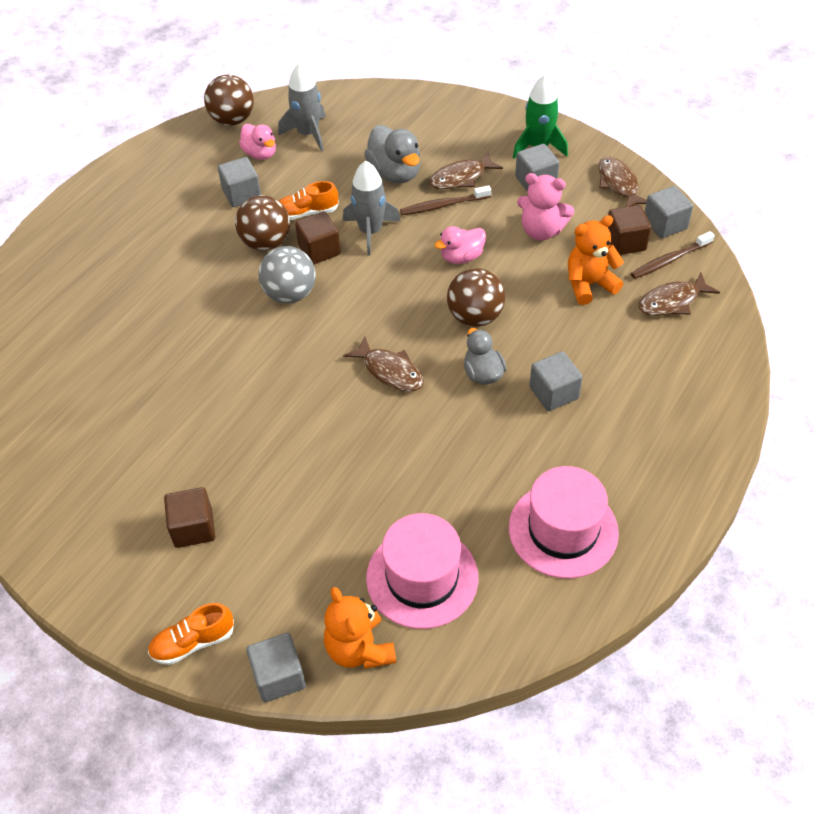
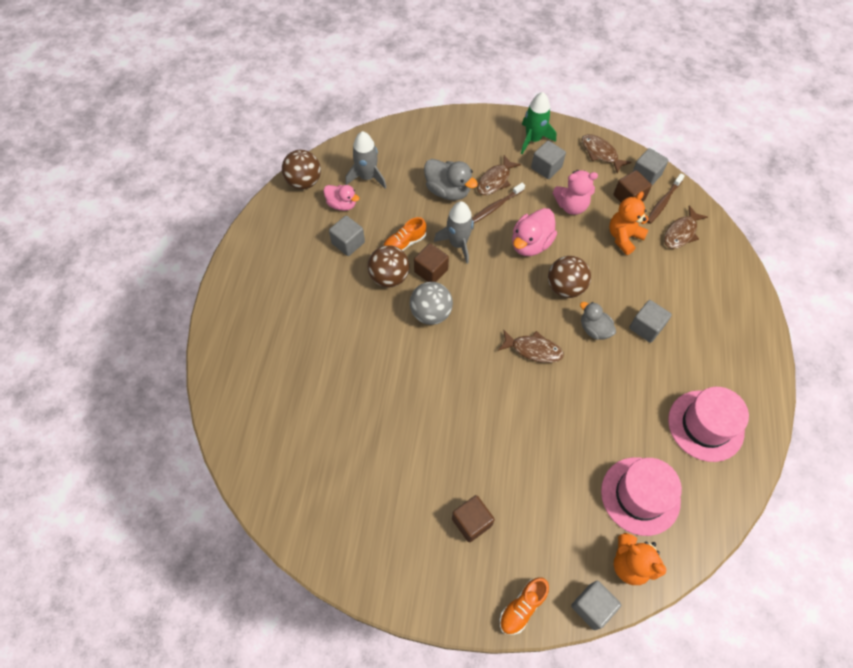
camera: 25 degrees left, 10 degrees up
pink duck [434,226,486,264] -> pink duck [512,208,557,256], size x1.52

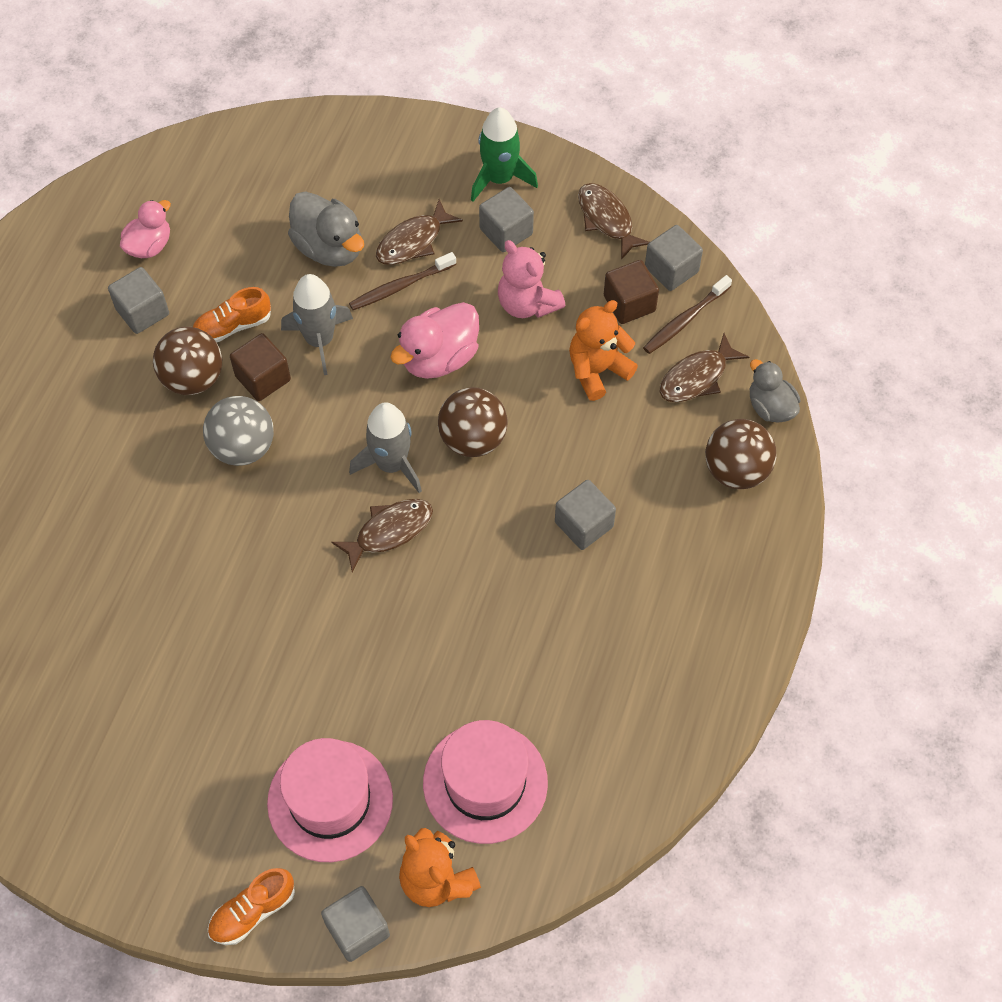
camera: 10 degrees right, 0 degrees up
brown ball [282,150,321,189] -> brown ball moved to [705,419,776,489]
pink duck [324,185,359,211] -> pink duck turned 90 degrees counterclockwise [120,200,171,258]
grey rocket [345,131,387,189] -> grey rocket moved to [349,403,422,493]
brown cube [452,495,495,542] -> none
brown fish [498,330,564,363] -> brown fish turned 60 degrees counterclockwise [331,499,433,573]
pink teddy bear [553,170,598,215] -> pink teddy bear turned 45 degrees clockwise [498,240,566,318]
grey duck [580,302,616,340] -> grey duck moved to [750,359,800,423]
pink hat [668,387,749,462] -> pink hat moved to [267,738,393,862]

